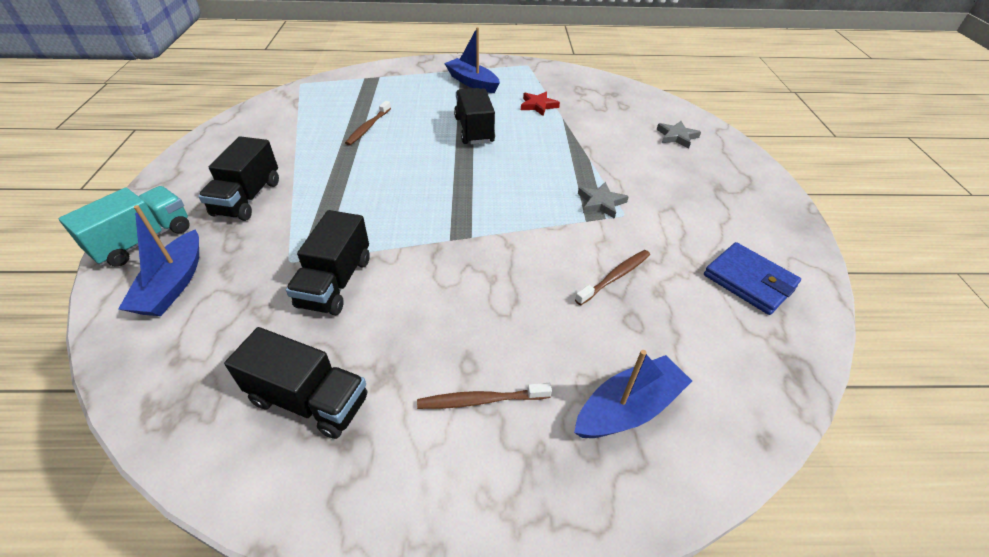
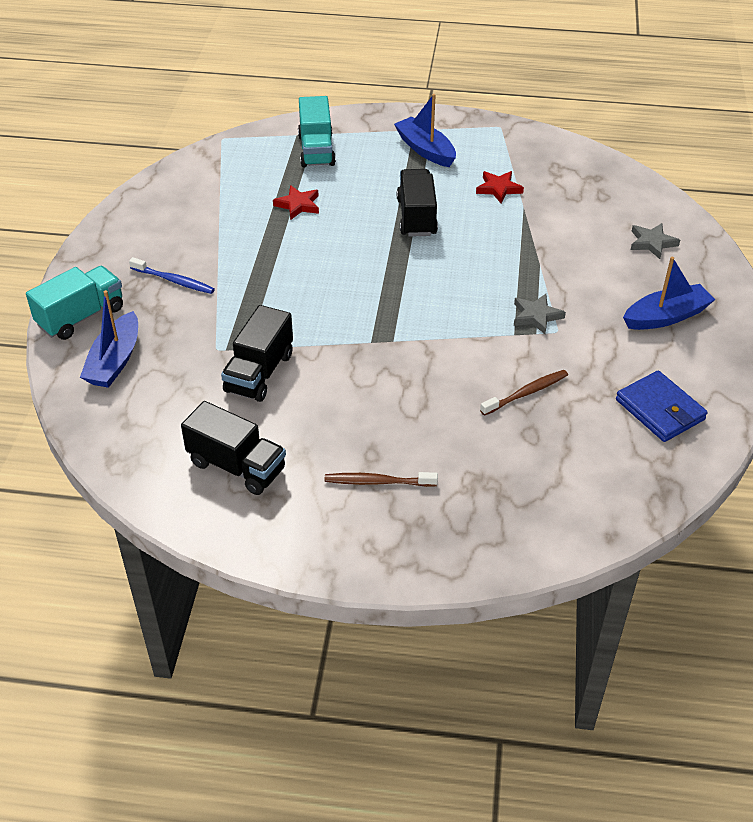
camera: 10 degrees right, 0 degrees up
black truck [198,136,279,221] -> blue toothbrush [129,257,215,294]
brown toothbrush [345,101,391,146] -> red star [273,185,319,219]
blue boat [574,350,692,438] -> blue boat moved to [623,257,715,330]
none -> turquoise truck [298,96,336,167]

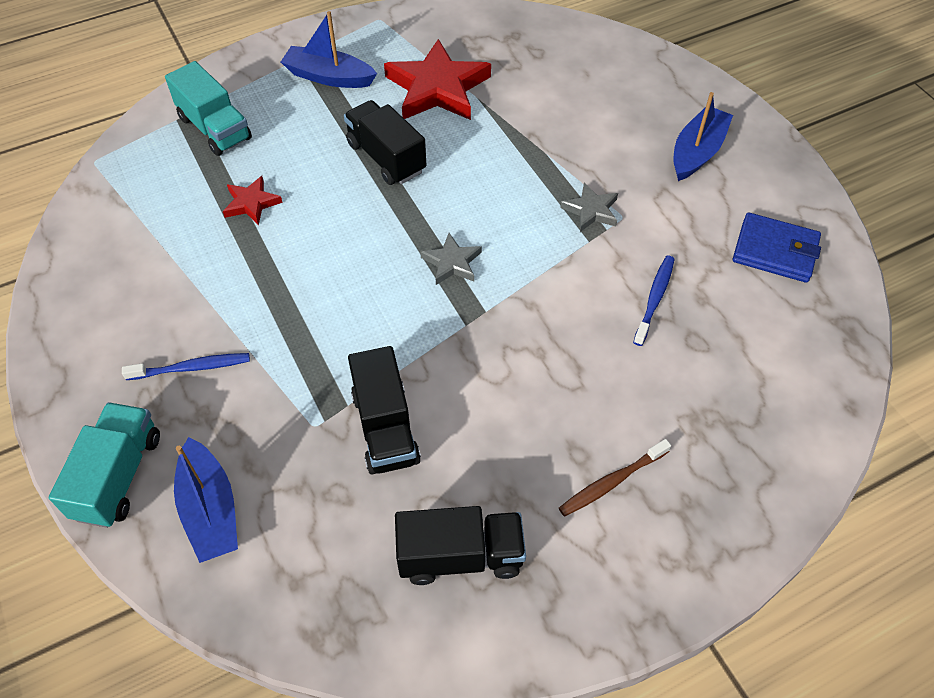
camera: 35 degrees left, 10 degrees up
red star [476,171,524,203] -> red star [384,39,491,120], size x2.02
brown toothbrush [480,370,568,416] -> blue toothbrush [633,256,675,346]
grey star [631,223,680,259] -> grey star moved to [420,233,482,285]

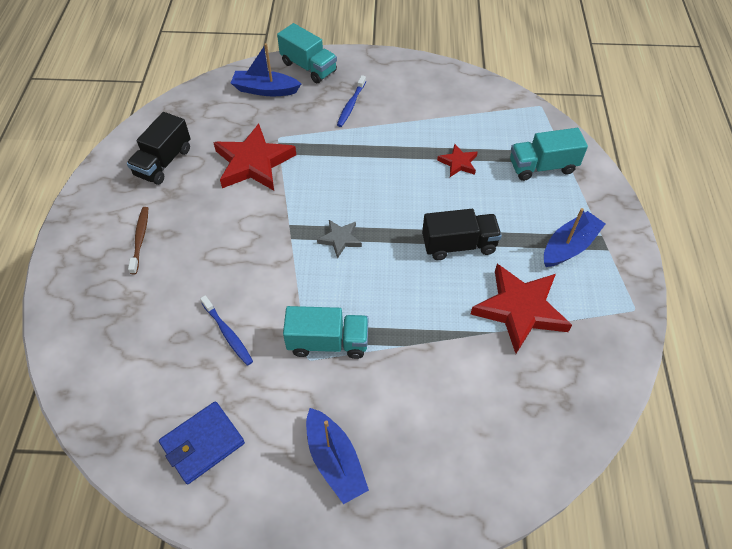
camera: 120 degrees right, 0 degrees up
black truck [348,346,421,474] -> red star [213,124,296,191]
grey star [560,182,618,232] -> turquoise truck [283,306,368,359]

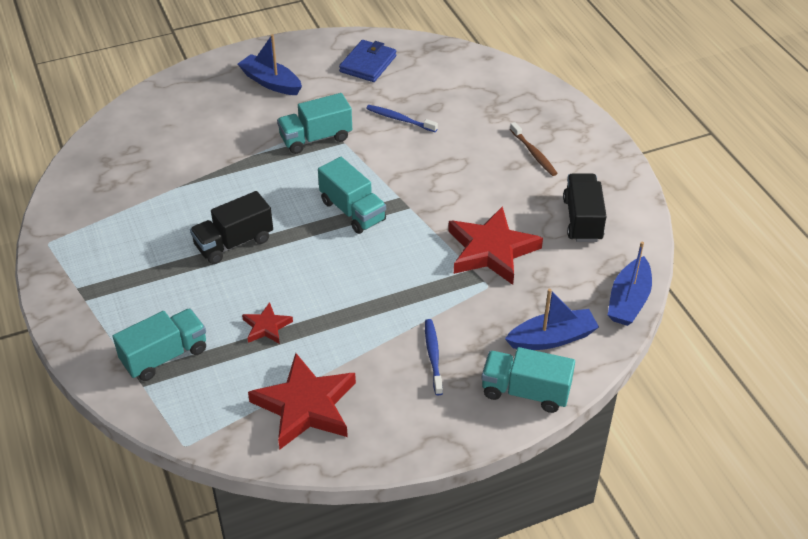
camera: 155 degrees right, 10 degrees down
grey star [317,220,362,259] -> turquoise truck [318,157,386,234]
red star [471,264,572,354] -> red star moved to [248,353,356,449]
blue boat [544,208,605,267] -> blue boat moved to [608,242,652,326]

